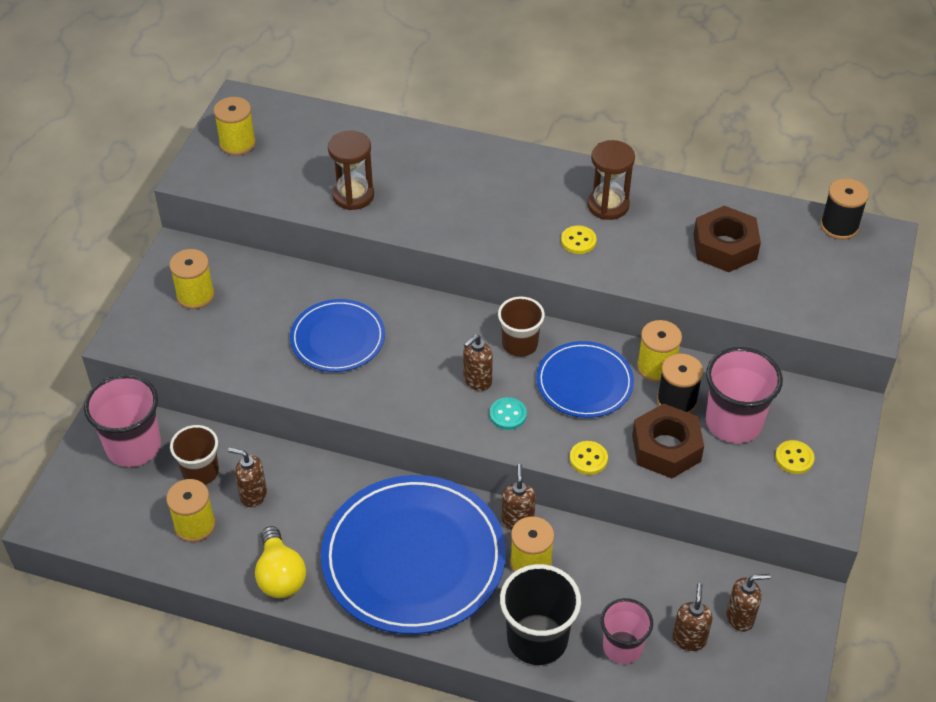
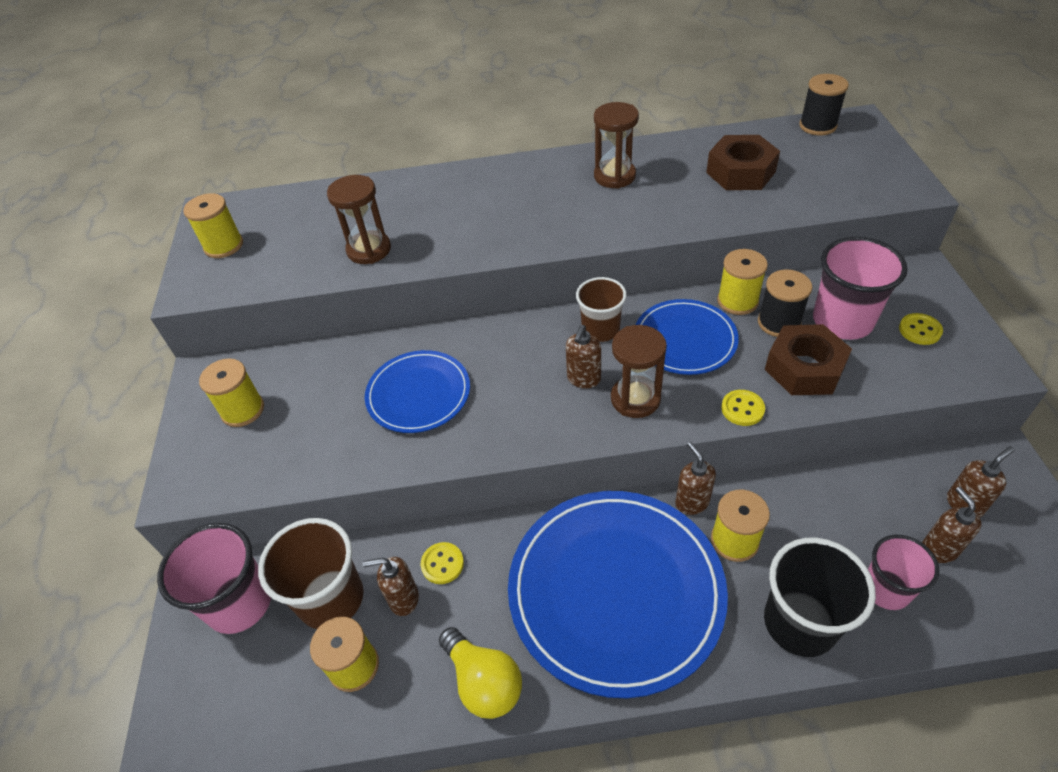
camera: 20 degrees left, 0 degrees up
brown cup [170,425,219,485] -> brown cup [258,518,364,629], size x1.53
turquoise button [489,397,527,430] -> brown hourglass [611,325,667,418]
yellow button [561,225,597,254] -> yellow button moved to [421,542,464,584]

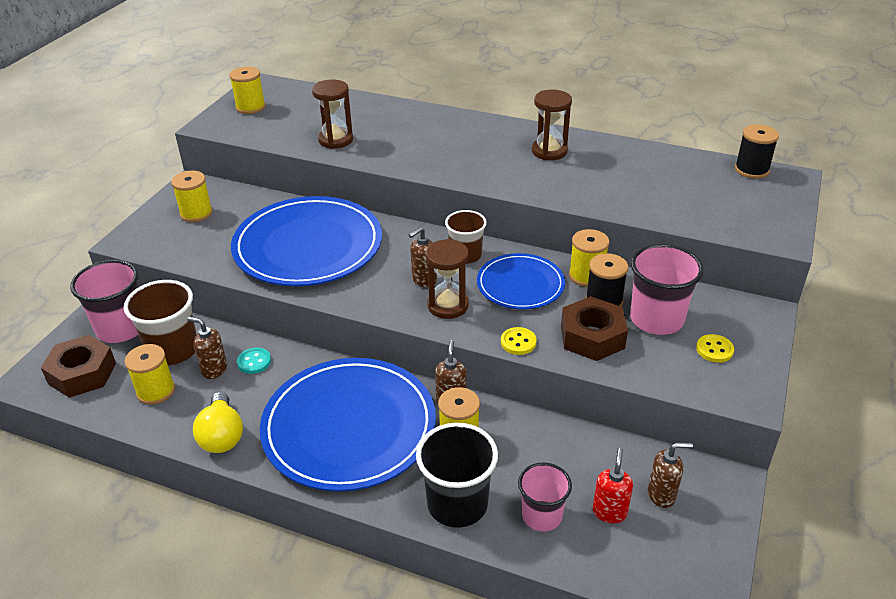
camera: 25 degrees right, 10 degrees down
blue plate [365,350,470,433] -> blue plate [231,196,382,286], size x1.80
yellow button [421,542,464,584] -> turquoise button [237,348,271,374]
brown nut [706,135,780,190] -> brown nut moved to [41,335,116,398]
brown soap dispenser [922,487,981,563] -> red soap dispenser [593,448,633,523]

